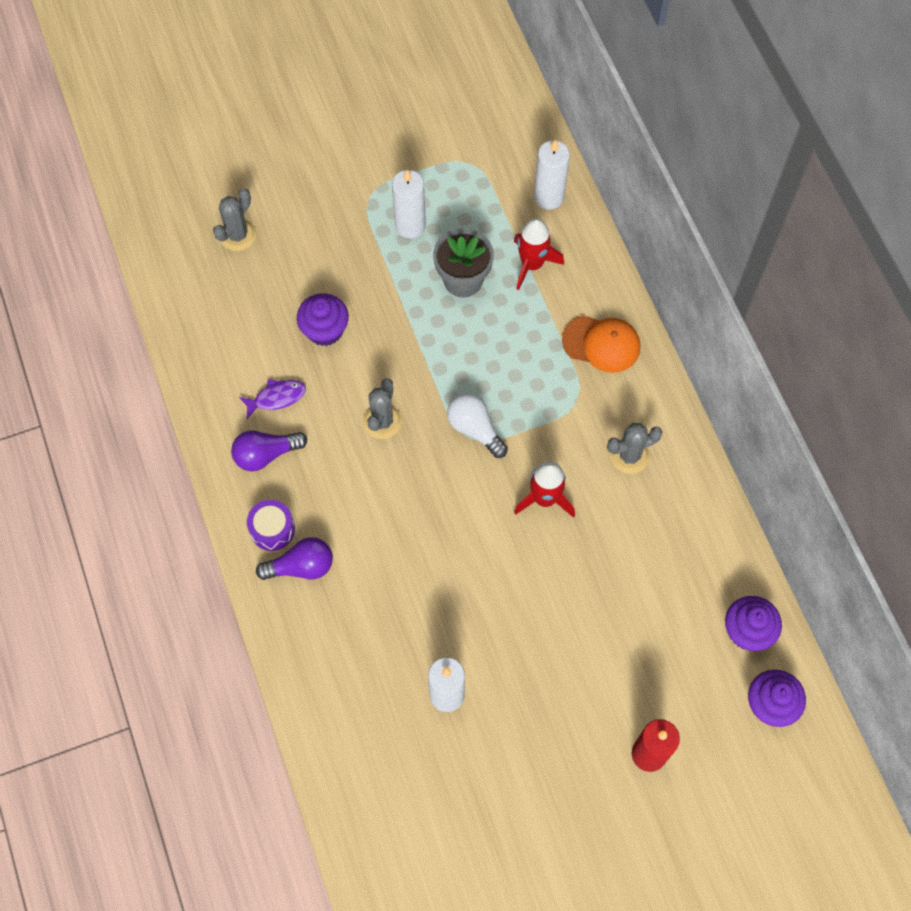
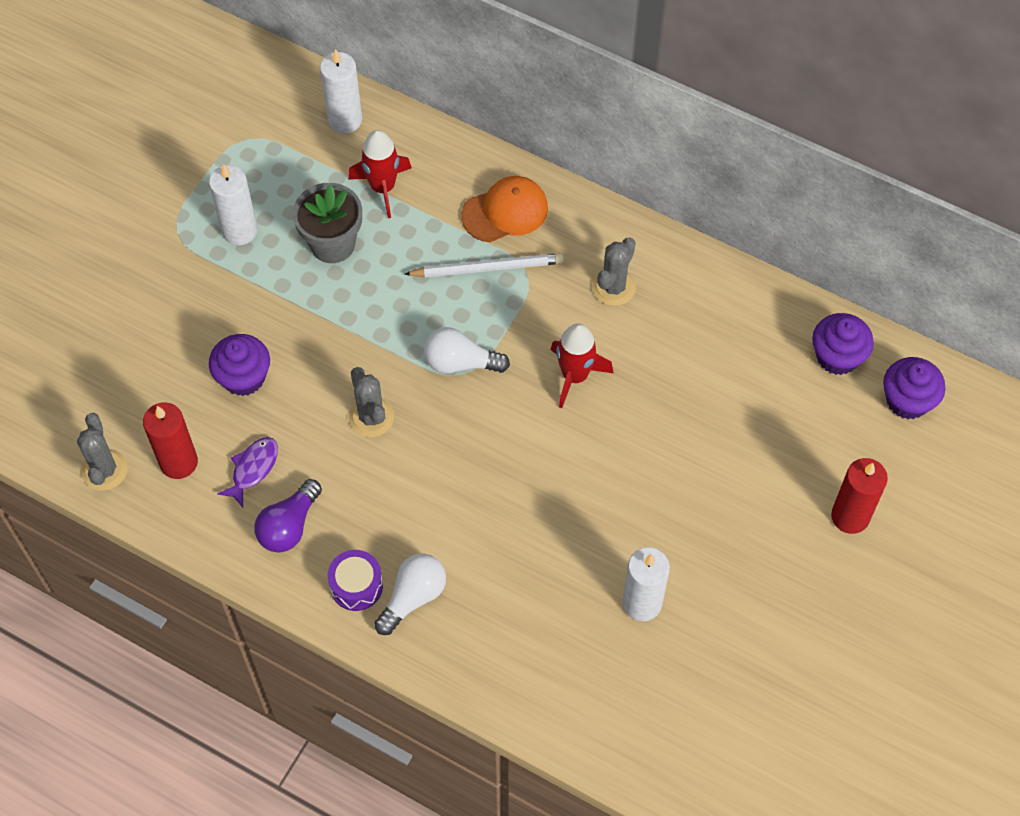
camera: 40 degrees left, 5 degrees down
grey cactus [213,188,256,251] -> grey cactus moved to [77,413,128,491]
purple light bulb [256,537,333,580] -> white light bulb [374,554,446,635]
none -> red candle [143,402,198,479]
none -> white pencil [404,253,564,277]

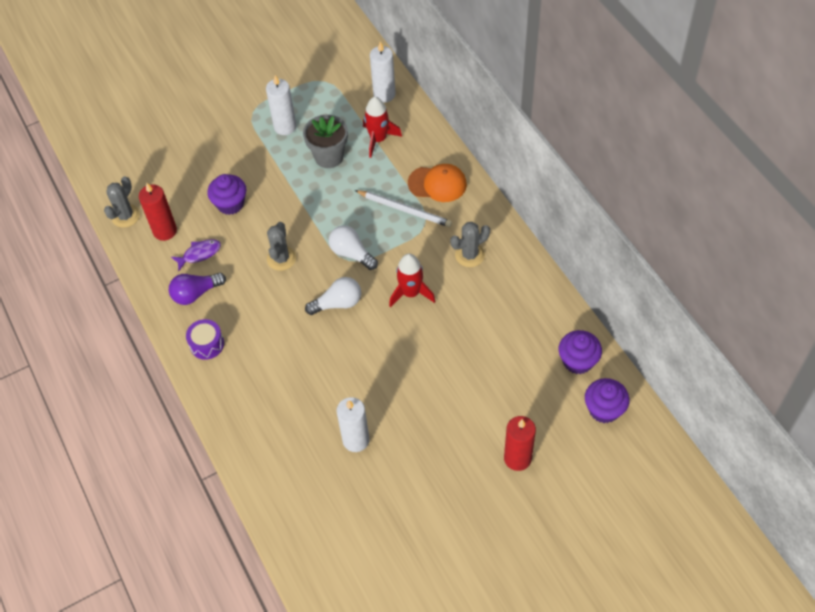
camera: 35 degrees right, 5 degrees down
white light bulb [374,554,446,635] -> white light bulb moved to [305,277,361,315]

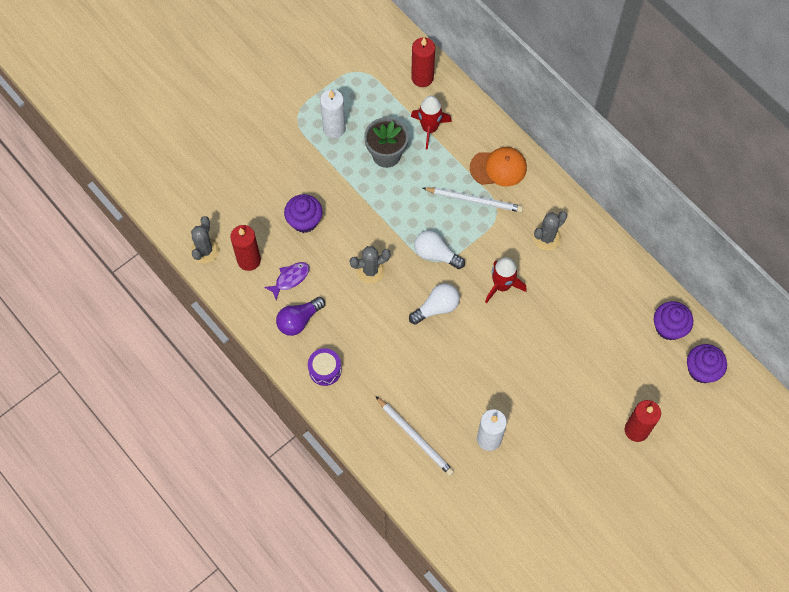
camera: 15 degrees left, 10 degrees up
grey cactus [267,222,296,271] -> grey cactus turned 75 degrees clockwise [350,246,391,284]
white candle [370,42,396,103] -> red candle [411,37,435,87]
none -> white pencil [375,396,454,476]

